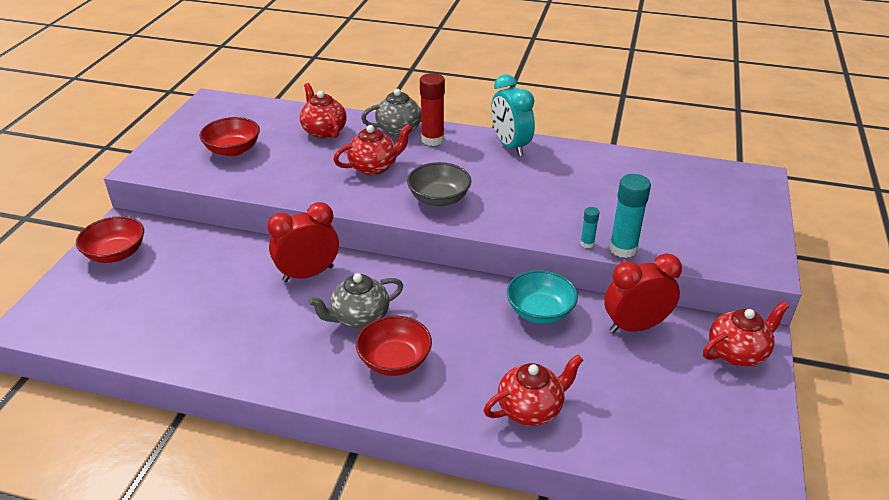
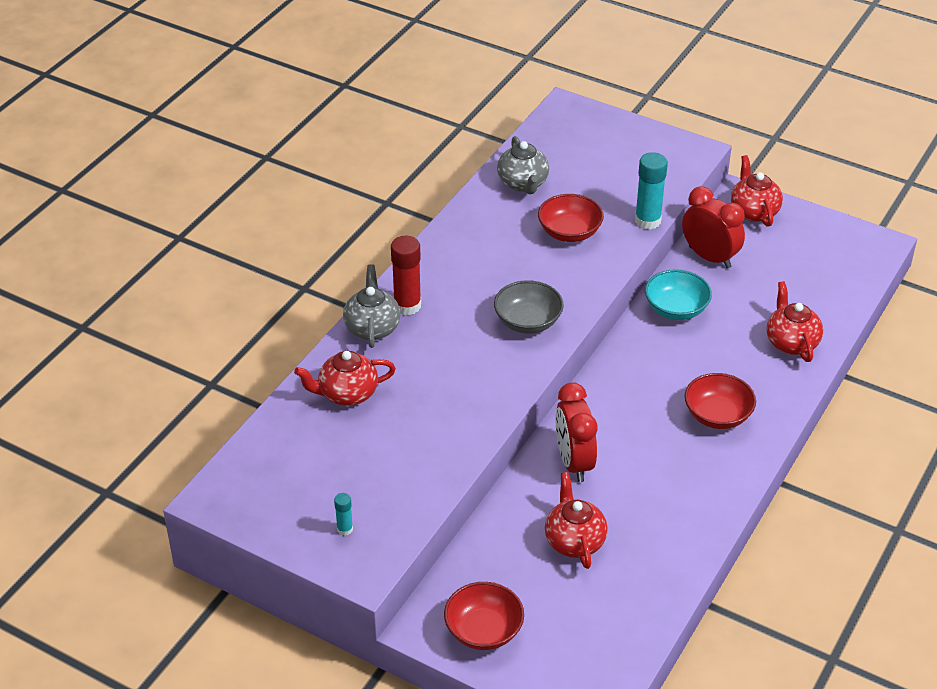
camera: 75 degrees left, 5 degrees up
red bowl [200,117,260,156] -> red bowl moved to [538,194,604,242]
grey teapot [308,273,403,329] -> grey teapot moved to [497,136,549,194]
red teapot [333,124,412,175] -> red teapot moved to [545,472,608,569]
turquoise clock [491,75,535,156] -> none
turquoise glue stick [580,207,600,248] -> turquoise glue stick moved to [334,493,353,536]
red clock [604,253,682,333] -> red clock turned 135 degrees clockwise [682,186,745,269]

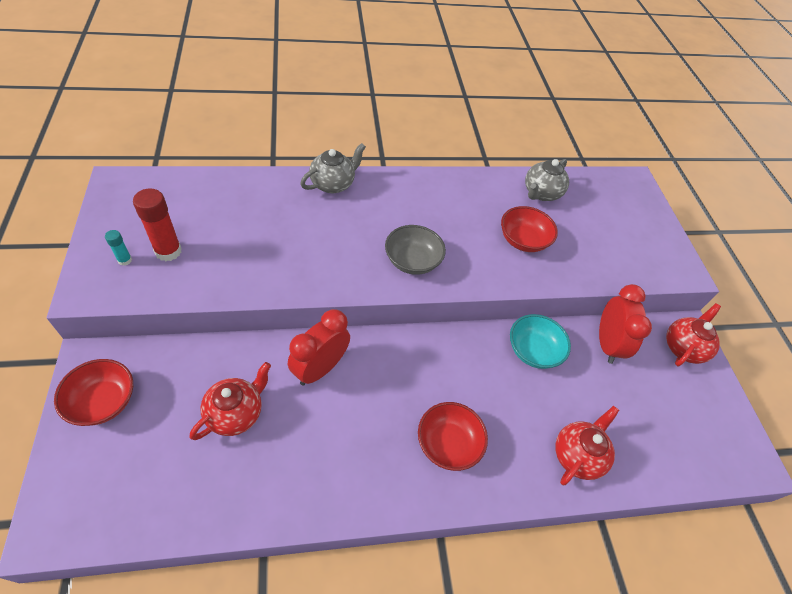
camera: 45 degrees right, 10 degrees up
red teapot [294,351,396,406] -> none
red glue stick [391,236,421,315] -> red glue stick moved to [133,189,182,261]
turquoise glue stick [635,152,668,230] -> none

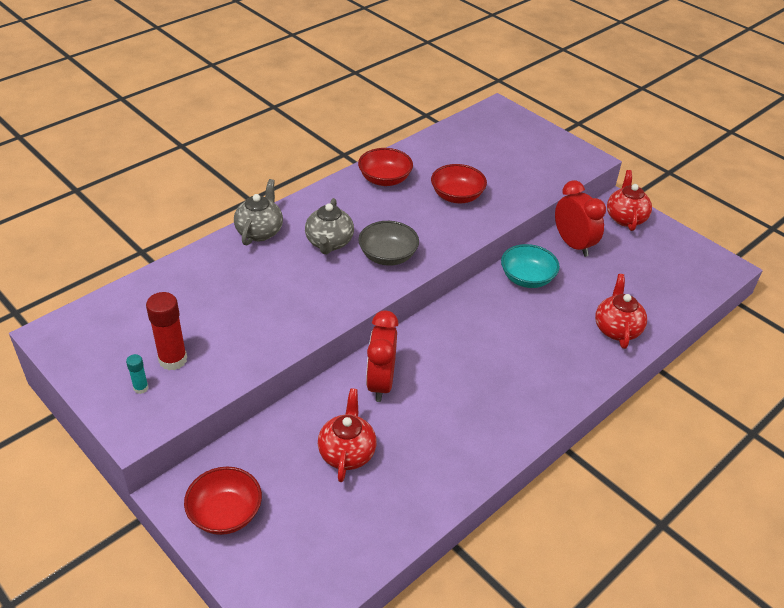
camera: 30 degrees left, 10 degrees down
red bowl [418,402,488,471] -> red bowl moved to [358,148,413,186]
grey teapot [525,159,569,201] -> grey teapot moved to [305,198,354,254]

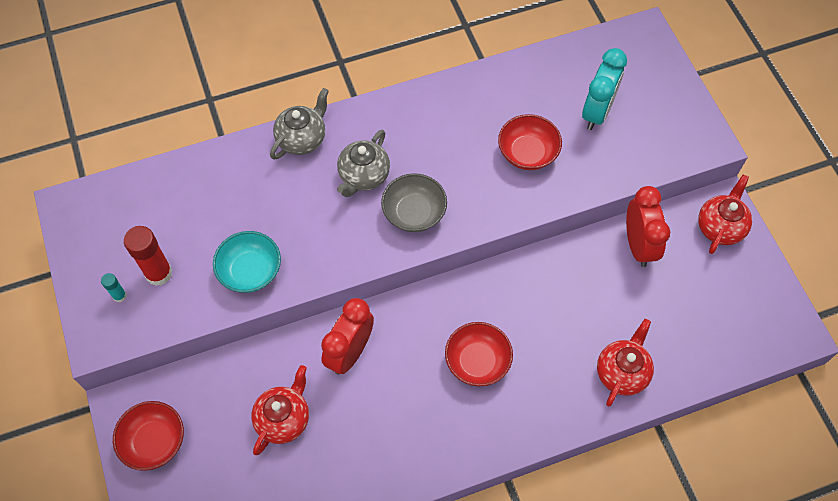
camera: 25 degrees right, 20 degrees up
red bowl [358,148,413,186] -> red bowl moved to [445,322,513,386]
turquoise bowl [501,244,560,288] -> turquoise bowl moved to [213,231,281,293]
none -> turquoise clock [582,48,627,130]

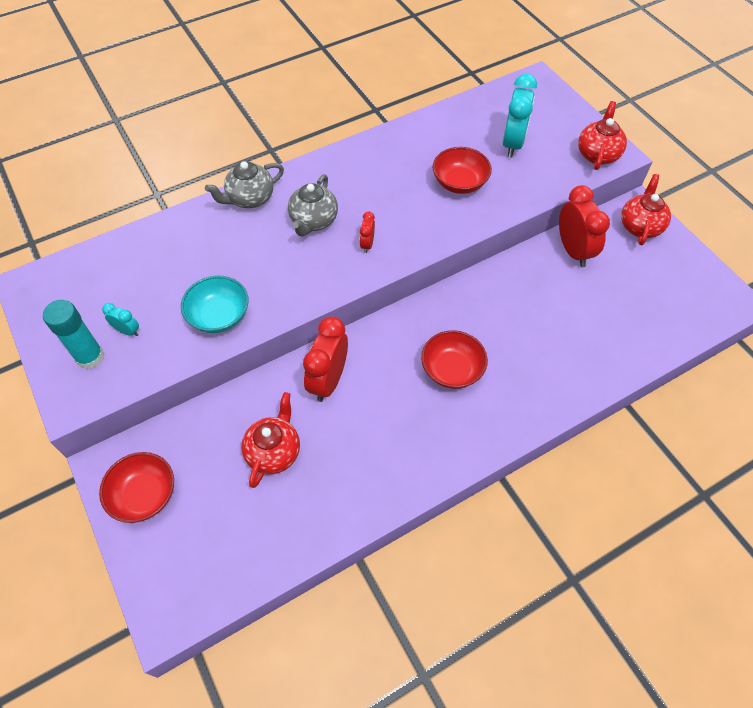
camera: 10 degrees left, 5 degrees down
turquoise glue stick [101,273,127,302] -> turquoise glue stick [43,300,104,369], size x1.97
red glue stick [124,226,173,286] -> turquoise clock [102,303,139,336]
grey teapot [270,88,329,160] -> grey teapot turned 150 degrees counterclockwise [205,161,284,208]
grey bowl [381,173,447,232] -> red clock [360,212,375,253]
red teapot [597,319,654,406] -> red teapot moved to [578,101,627,170]

